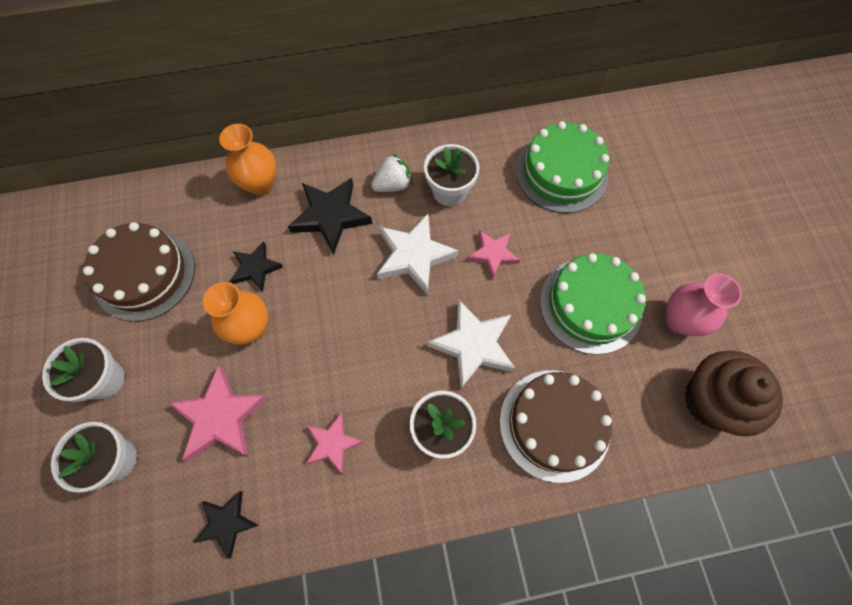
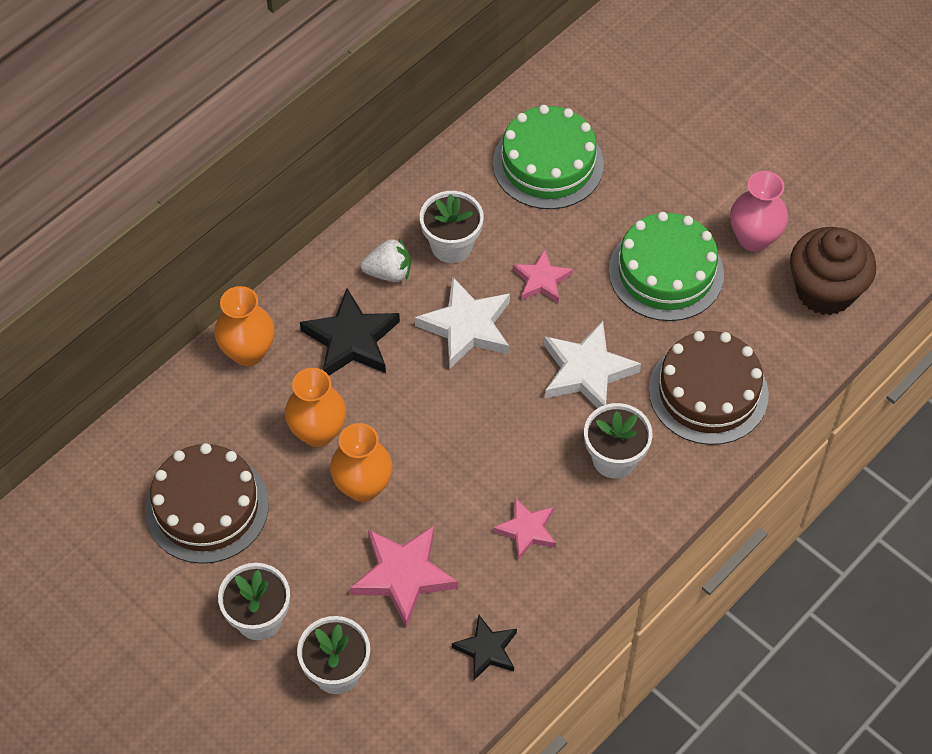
camera: 35 degrees left, 10 degrees down
black star [230,241,283,291] -> orange vase [285,368,346,447]
white strawberry [371,154,412,192] -> white strawberry turned 60 degrees clockwise [361,237,411,282]

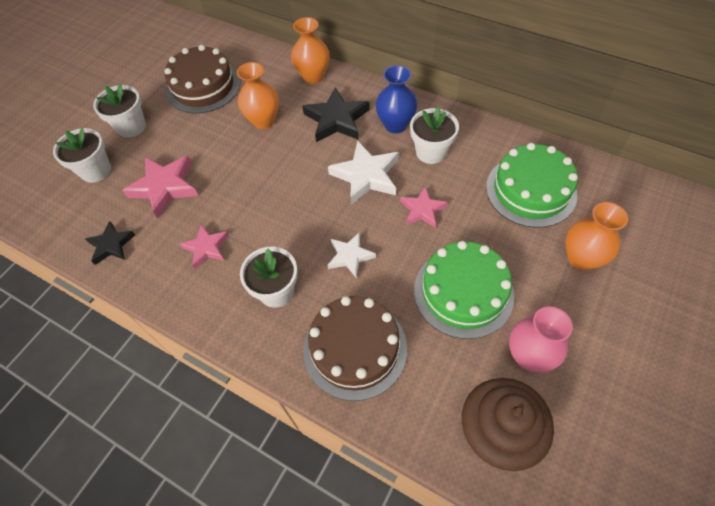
camera: 80 degrees right, 0 degrees up
orange vase [330,423,393,502] -> orange vase moved to [565,202,628,270]
white strawberry [361,237,411,282] -> blue vase [375,65,417,133]
white star [544,321,641,408] -> white star [328,232,376,279], size x0.62

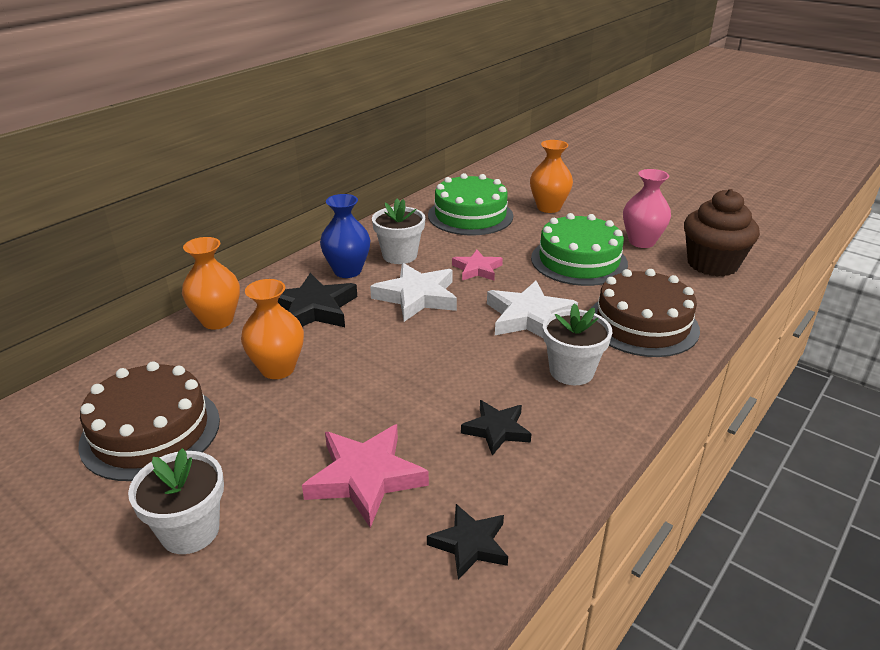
camera: 85 degrees left, 25 degrees down
white flower pot [53,128,111,183] -> none
pink star [180,224,229,268] -> black star [461,400,531,456]
white star [328,232,376,279] -> white star [487,281,578,338], size x1.63

